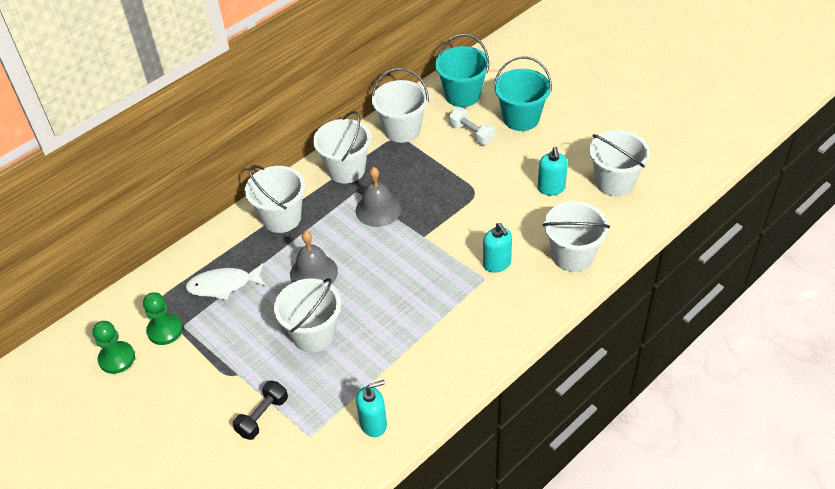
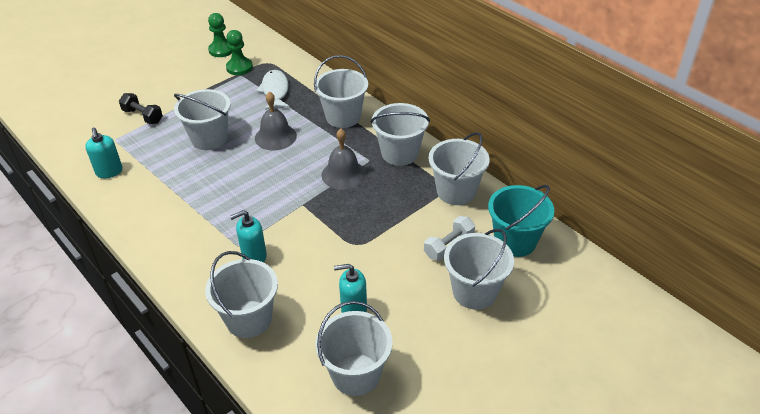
camera: 90 degrees right, 5 degrees down
turquoise bucket [494,56,552,131] -> white bucket [444,229,514,310]

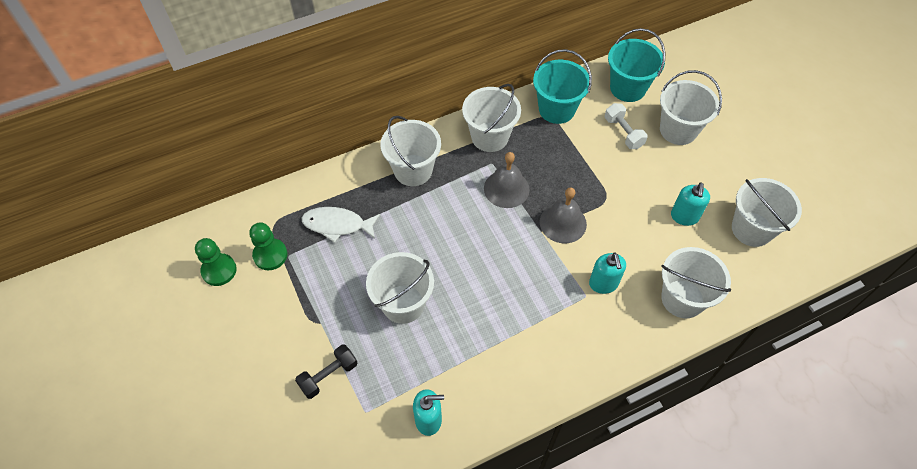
camera: 75 degrees left, 15 degrees up
grey bell [255,92,297,151] -> grey bell moved to [540,187,587,243]
white bucket [429,132,490,205] -> turquoise bucket [533,49,592,124]

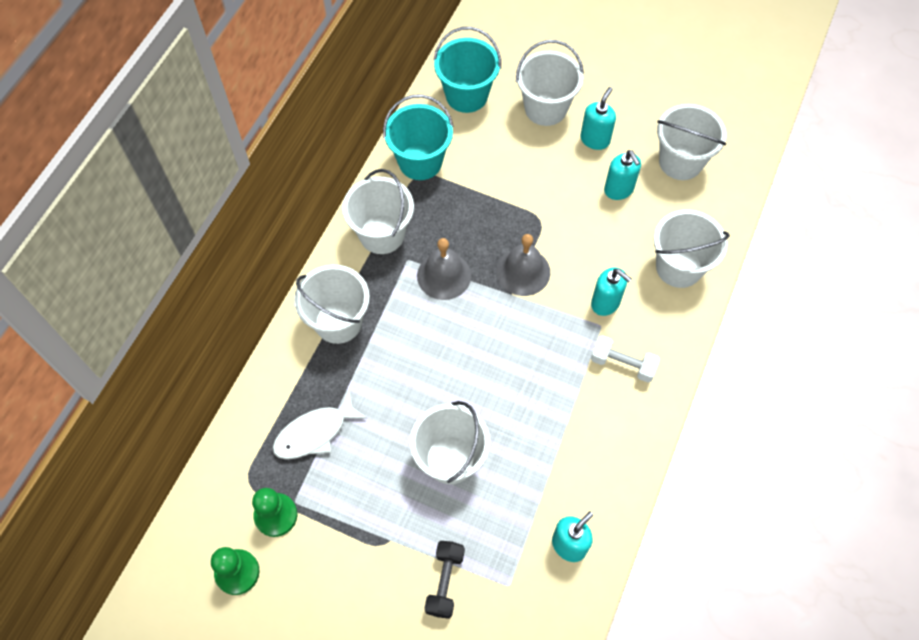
camera: 40 degrees left, 5 degrees up
white dumbbell [605,103,648,149] -> white dumbbell moved to [591,335,660,383]
none -> turquoise soap dispenser [580,87,616,150]

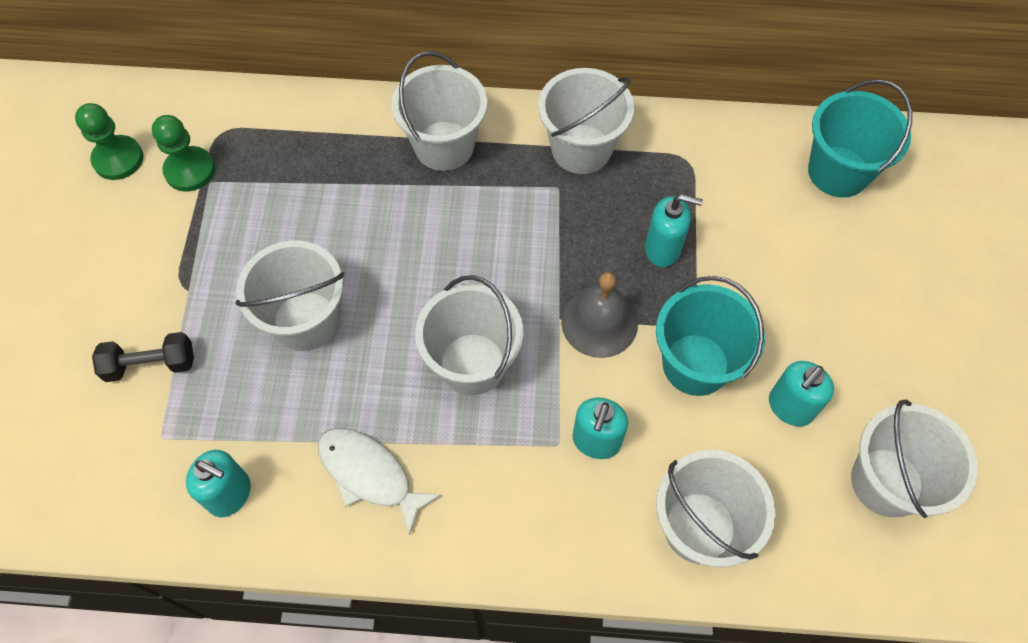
camera: 70 degrees right, 0 degrees up
white fish [272,391,367,459] -> white fish moved to [318,428,442,536]
turquoise bucket [383,95,454,180] -> turquoise bucket moved to [656,276,765,396]
grey bell [417,238,471,300] -> none
white bucket [516,40,584,126] -> white bucket moved to [415,275,523,395]
turquoise soap dispenser [580,87,616,150] -> turquoise soap dispenser moved to [645,195,703,267]
white dumbbell [591,335,660,383] -> none

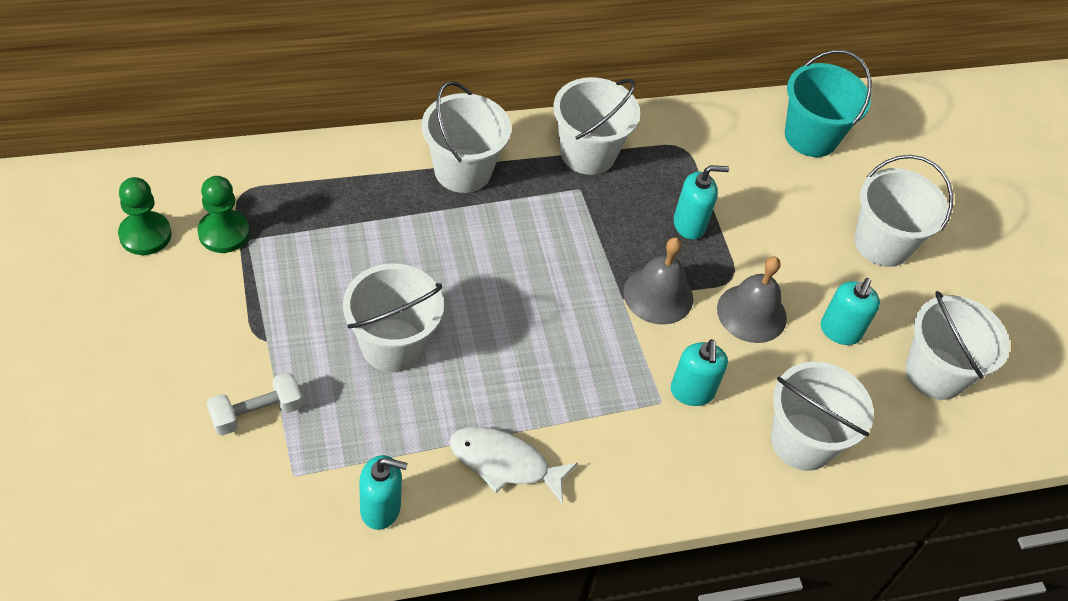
camera: 25 degrees left, 10 degrees down
black dumbbell [92,332,194,382] -> white dumbbell [207,372,302,436]
white bucket [415,275,523,395] -> white bucket moved to [854,155,953,267]
turquoise bucket [656,276,765,396] -> grey bell [717,257,787,343]

